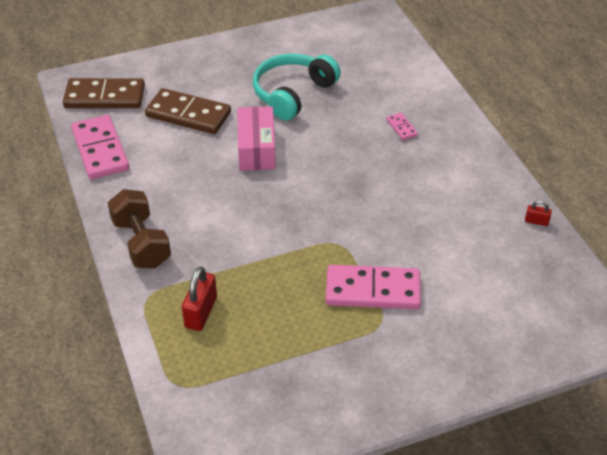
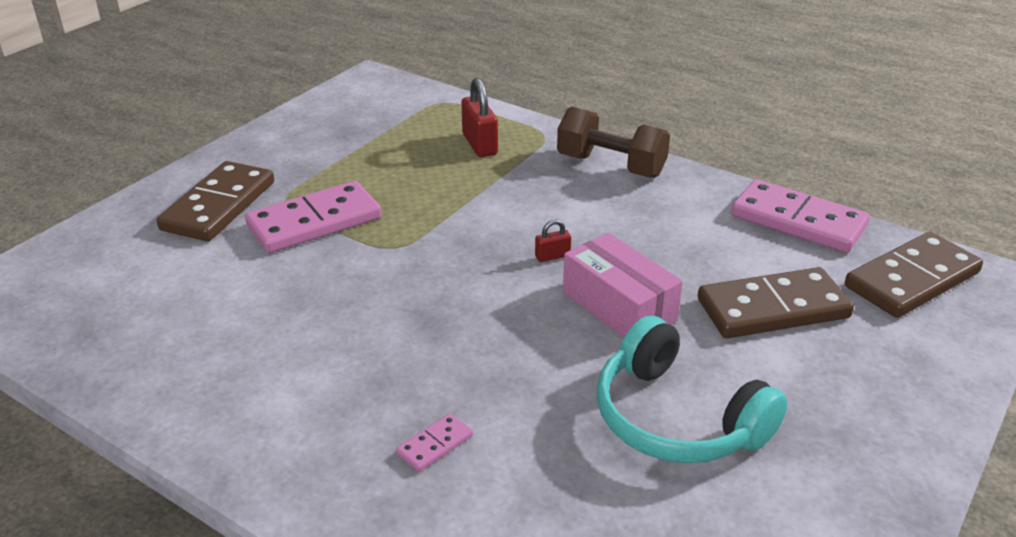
camera: 145 degrees right, 10 degrees down
turquoise headphones [253,54,341,121] -> turquoise headphones turned 135 degrees clockwise [596,316,788,463]
pink domino [387,113,418,140] -> pink domino turned 75 degrees counterclockwise [396,413,473,472]
red padlock [525,200,552,226] -> red padlock moved to [535,220,571,262]
none -> brown domino [157,161,274,241]

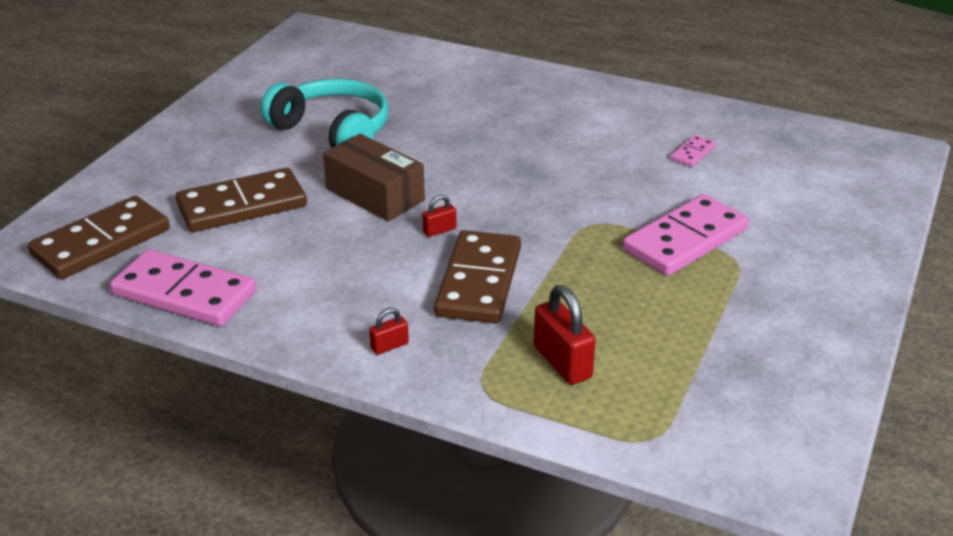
camera: 170 degrees right, 0 degrees up
brown domino [157,161,274,241] -> brown domino moved to [434,230,521,324]
pink domino [396,413,473,472] -> pink domino moved to [671,135,716,167]
brown dumbbell [557,107,670,178] -> red padlock [369,308,409,355]
pink box [563,233,683,338] -> brown box [323,134,425,222]

